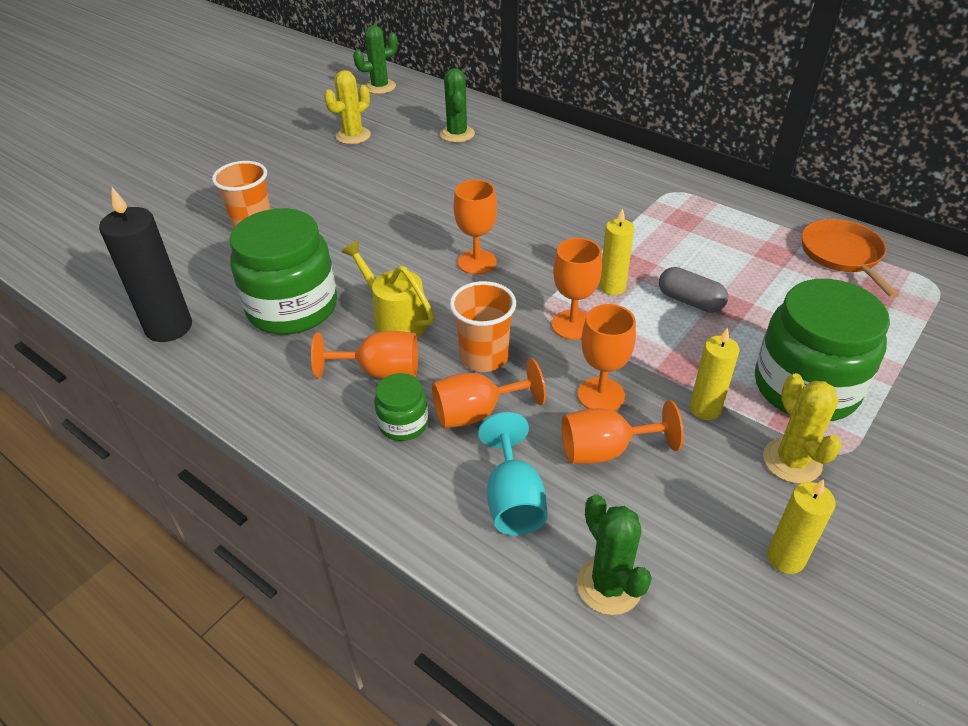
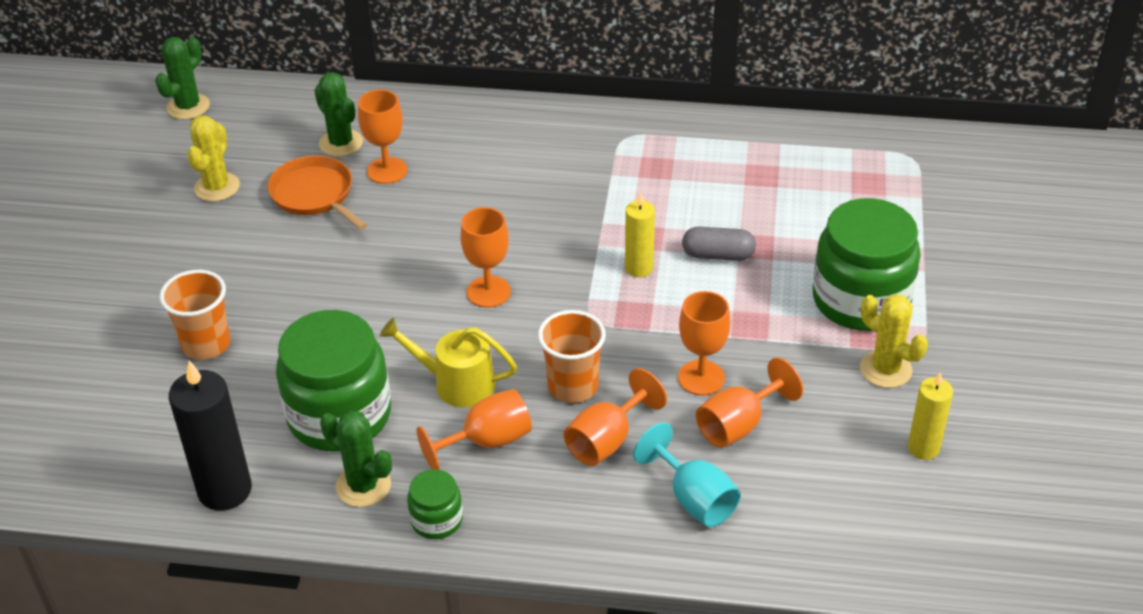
camera: 30 degrees left, 0 degrees up
green jar [374,373,428,441] -> green jar moved to [407,469,463,539]
orange goblet [551,238,602,340] -> orange goblet moved to [358,89,407,184]
green cactus [577,494,652,615] -> green cactus moved to [320,411,392,507]
yellow candle [690,327,739,420] -> none
orange pan [801,219,899,298] -> orange pan moved to [268,156,367,230]

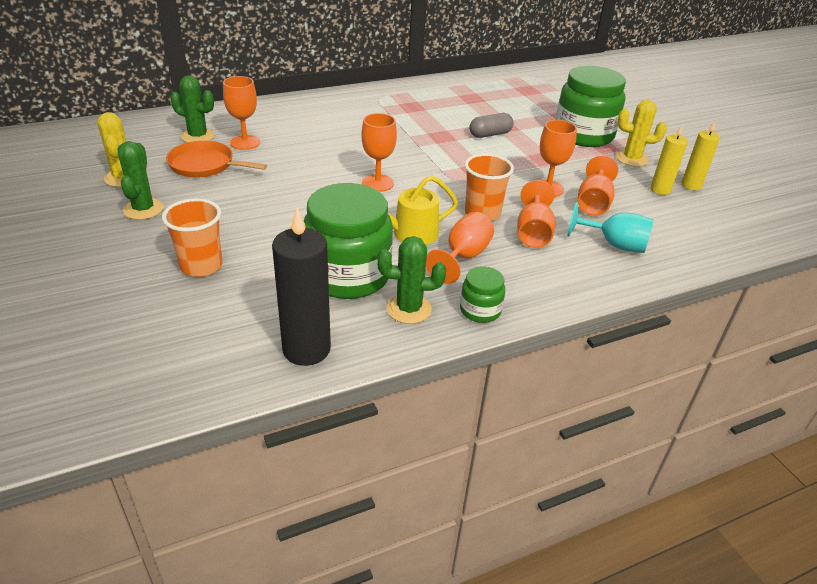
camera: 35 degrees left, 5 degrees down
green cactus [155,37,210,120] -> green cactus moved to [118,141,164,220]
yellow candle [625,192,655,277] -> yellow candle moved to [650,125,688,195]

